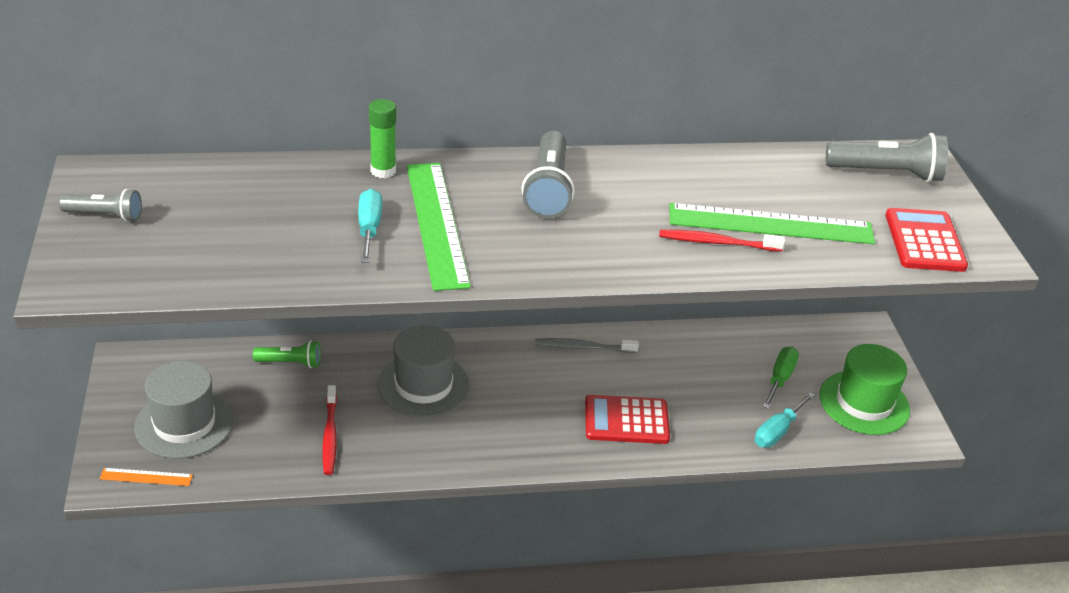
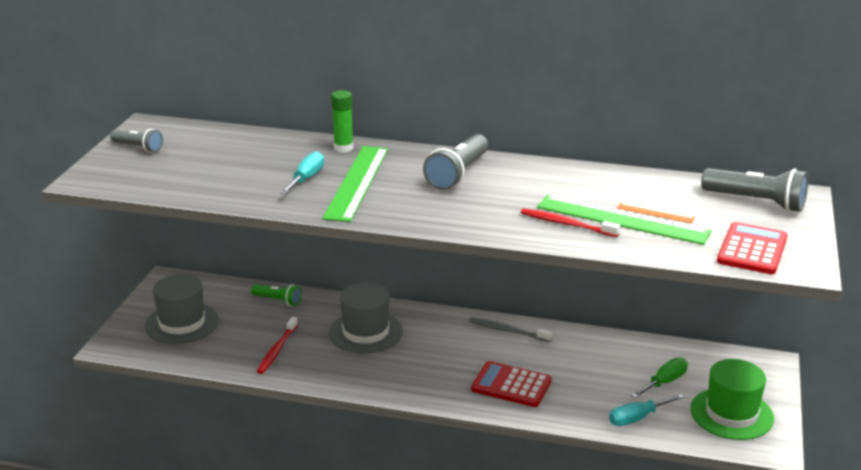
camera: 25 degrees right, 10 degrees down
orange ruler [100,468,193,486] -> orange ruler moved to [617,202,695,223]

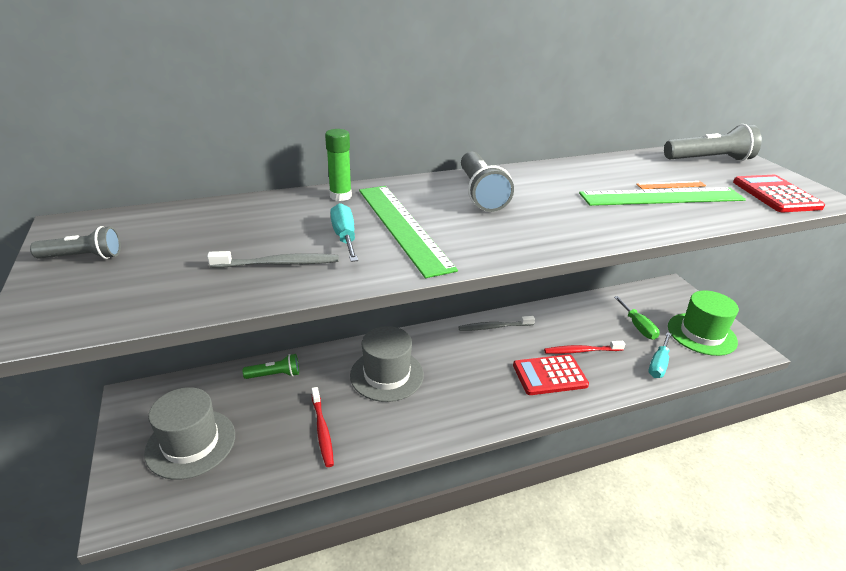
camera: 35 degrees left, 5 degrees up
red toothbrush [521,208,620,237] -> red toothbrush moved to [544,341,625,354]
green screwdriver [631,358,688,398] -> green screwdriver turned 150 degrees clockwise [614,296,660,340]
none -> grey toothbrush [207,251,339,268]

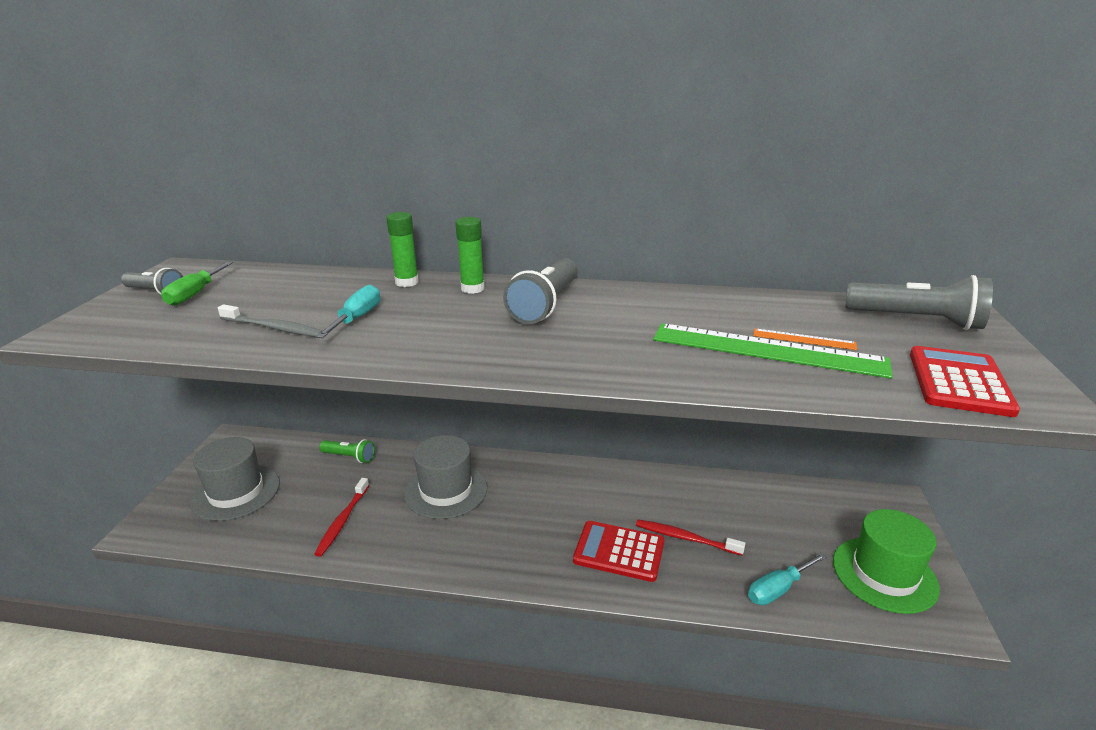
camera: 30 degrees right, 5 degrees down
green ruler [359,186,458,278] -> none
grey toothbrush [458,316,535,331] -> none
green screwdriver [614,296,660,340] -> green screwdriver moved to [161,262,233,306]
none -> green glue stick [456,217,485,294]

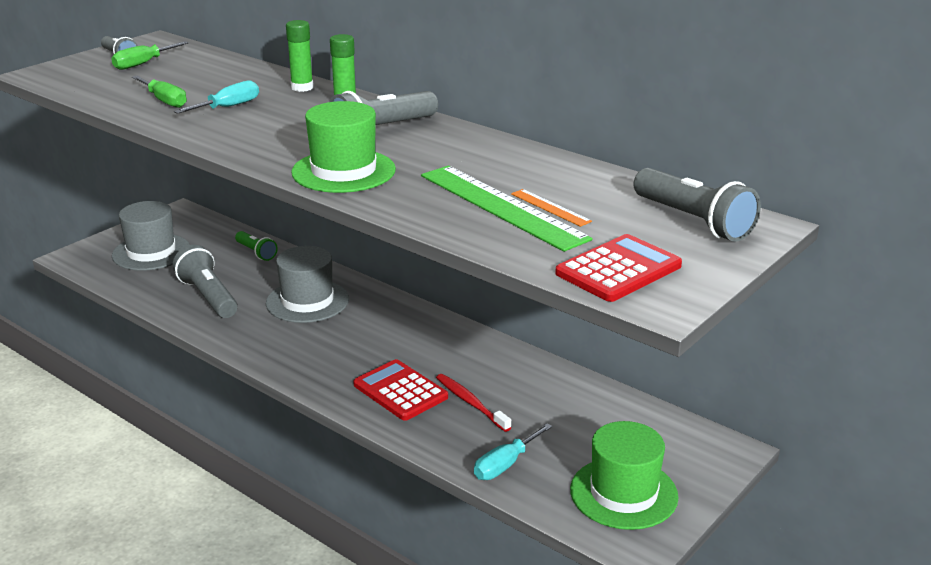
camera: 30 degrees right, 0 degrees up
grey toothbrush [218,304,323,337] -> green screwdriver [132,76,187,108]
red toothbrush [314,478,369,557] -> grey flashlight [173,245,238,318]
turquoise screwdriver [748,553,827,605] -> turquoise screwdriver turned 45 degrees counterclockwise [474,423,552,480]
none -> green hat [291,101,396,193]

